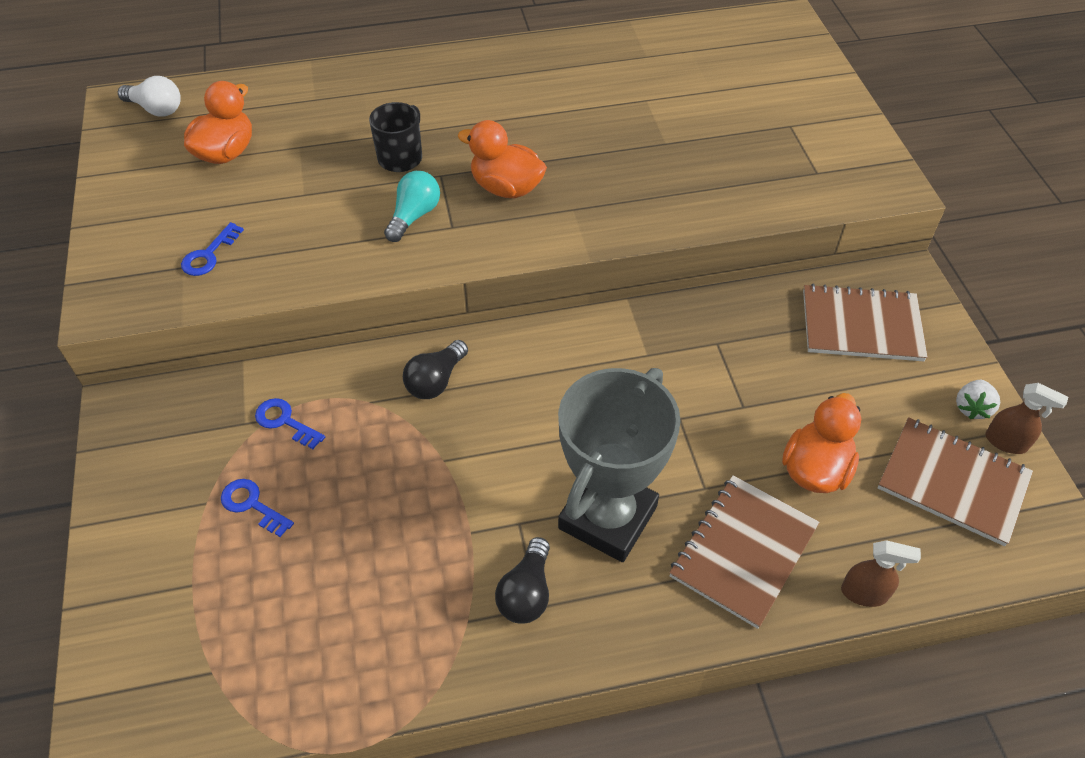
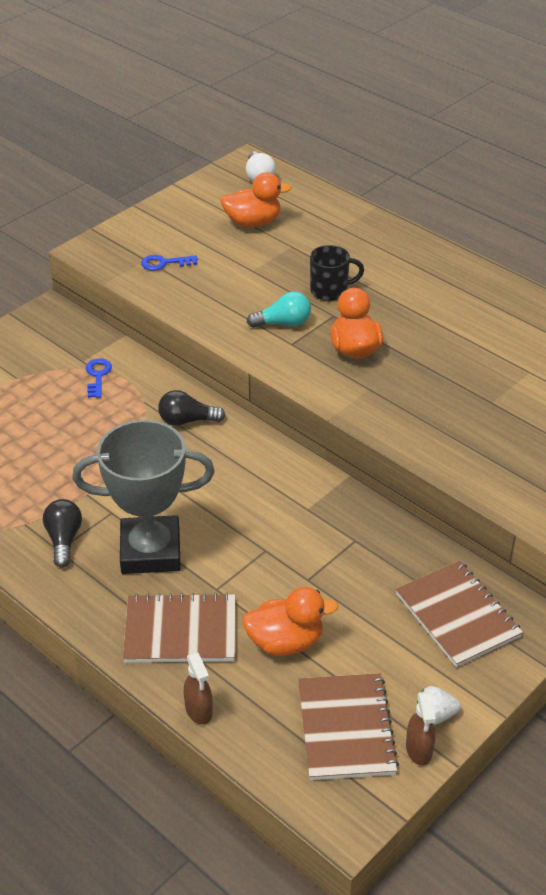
camera: 55 degrees right, 10 degrees down
blue key [221,479,294,537] -> none
black light bulb [495,537,550,624] -> black light bulb turned 105 degrees clockwise [43,499,82,568]

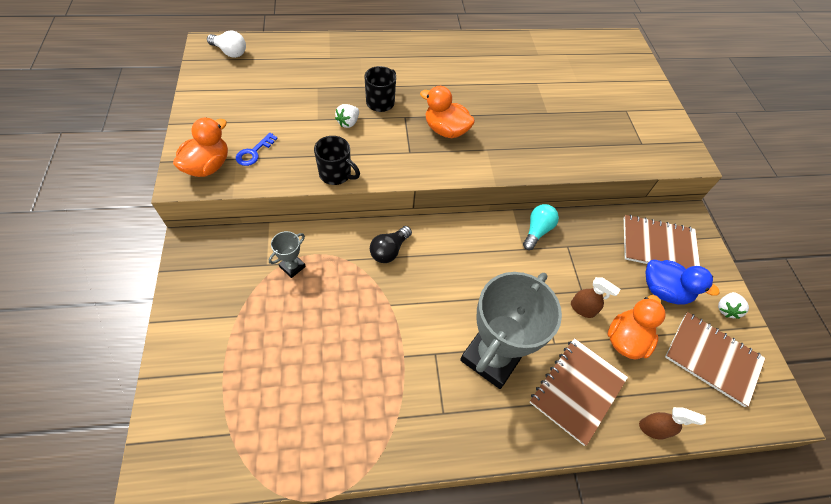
camera: 55 degrees left, 15 degrees up
black light bulb [43,499,82,568] -> none
blue key [86,358,112,398] -> grey trophy [269,231,306,278]
orange duck [220,172,292,227] -> orange duck moved to [173,118,228,177]
turquoise light bulb [247,291,311,328] -> turquoise light bulb moved to [523,204,559,250]
brown spray bottle [406,692,436,765] -> brown spray bottle moved to [571,277,621,318]
none -> black mug [314,136,360,185]
none -> white strawberry [335,104,359,128]
none -> blue duck [645,260,719,305]

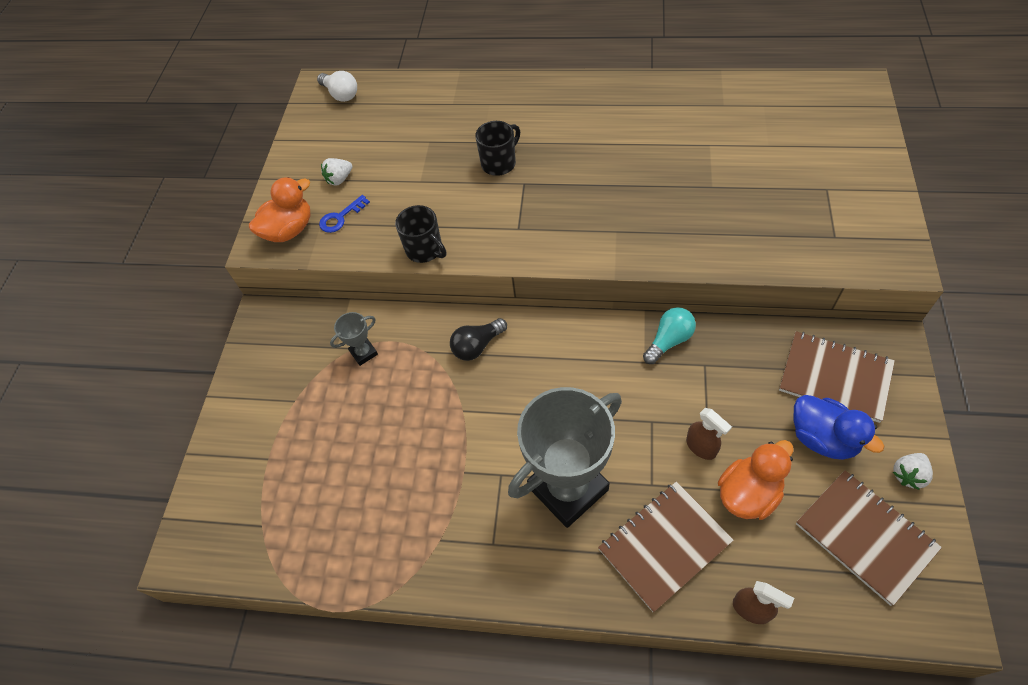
camera: 25 degrees right, 0 degrees up
white strawberry [335,104,359,128] -> white strawberry moved to [321,158,353,186]
orange duck [420,86,475,138] -> none

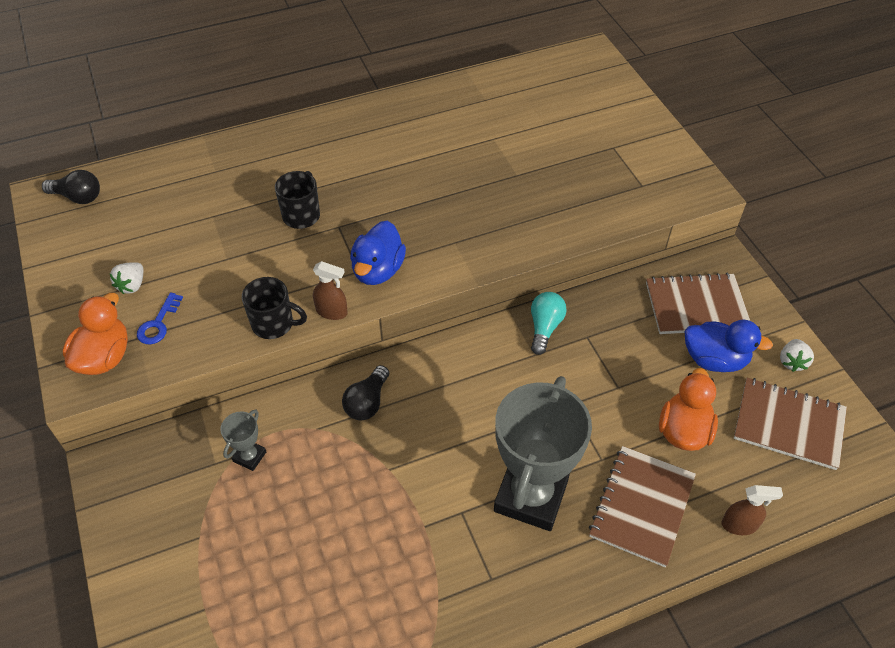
camera: 35 degrees left, 5 degrees down
white light bulb [317,71,357,102] -> black light bulb [42,170,100,204]
brown spray bottle [686,408,732,460] -> brown spray bottle moved to [313,261,348,320]
none -> blue duck [350,221,406,285]

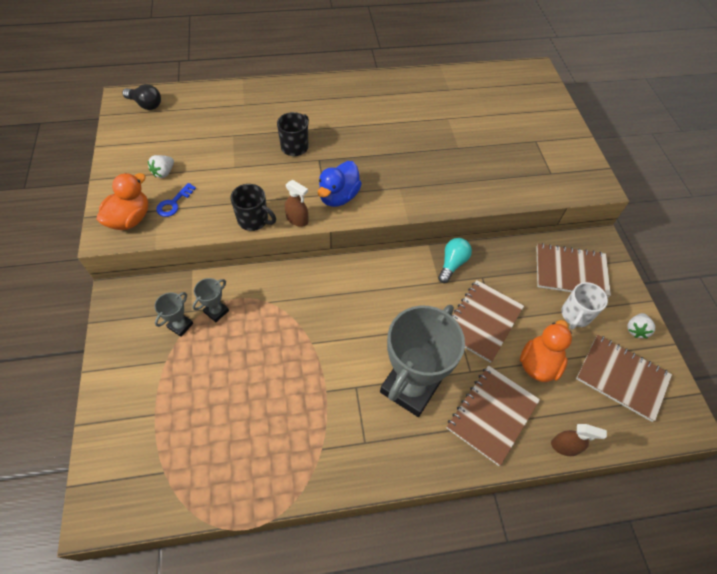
camera: 10 degrees right, 5 degrees up
black light bulb [342,365,389,421] -> none
blue duck [684,320,773,372] -> white mug [561,282,608,330]
none -> grey trophy [154,292,193,337]
none -> brown notebook [451,280,524,363]

